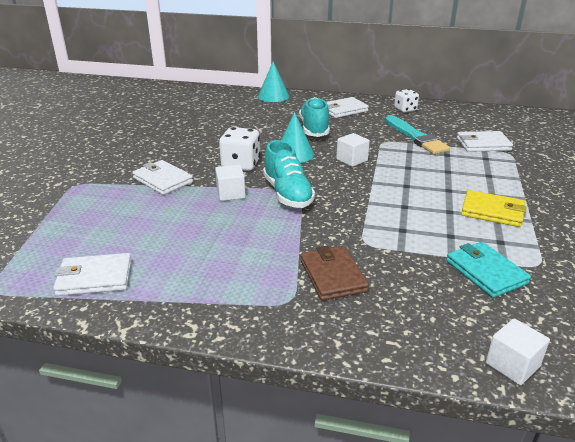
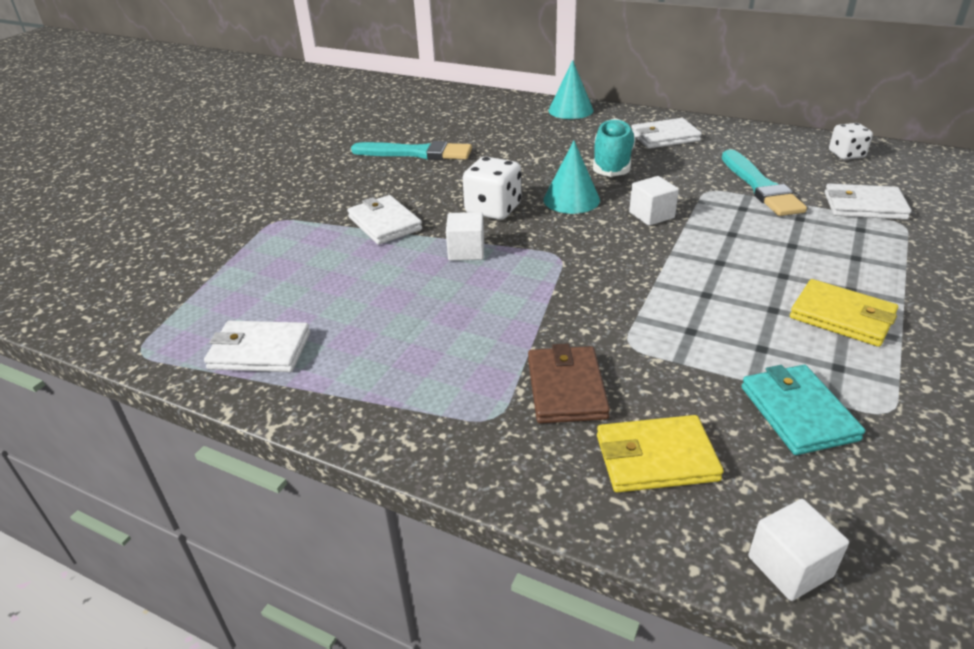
camera: 15 degrees right, 5 degrees up
turquoise shoe [263,140,315,208] -> none
white dice [394,89,419,112] -> white dice moved to [829,123,873,160]
none -> turquoise brush [351,141,472,160]
none -> yellow wallet [597,415,724,493]

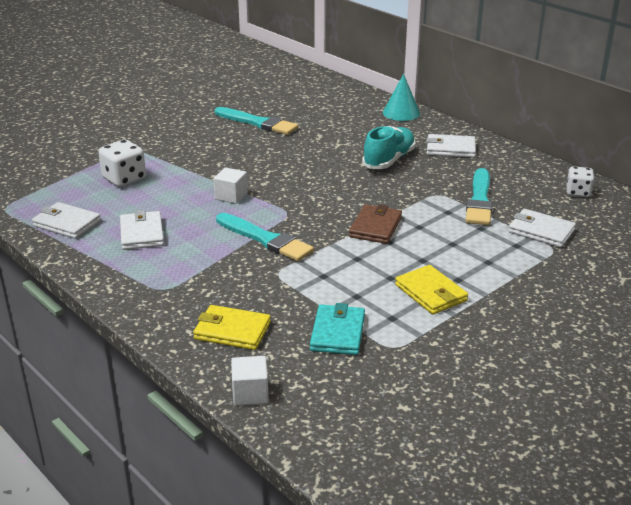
camera: 20 degrees right, 5 degrees down
white wallet [347,195,422,245] -> white wallet moved to [120,210,164,250]
white dice [463,156,521,220] -> white dice moved to [99,140,146,187]
brown wallet [528,343,610,423] -> brown wallet moved to [349,204,402,244]
turquoise cone [543,141,600,214] -> none
white cube [629,176,679,226] -> none
none -> turquoise brush [216,213,314,261]

